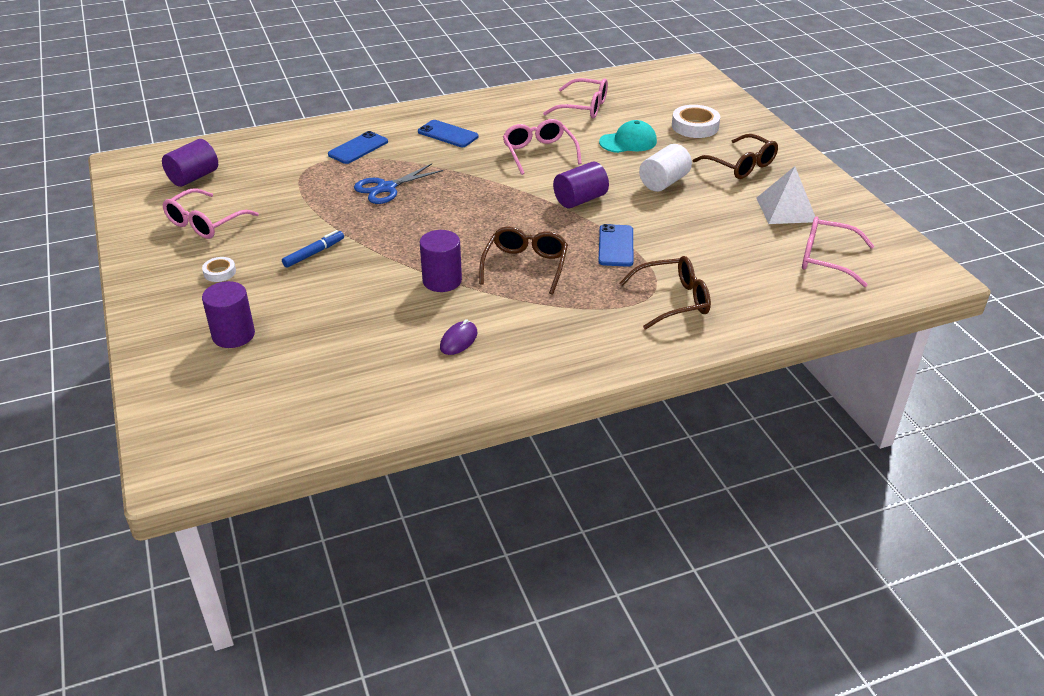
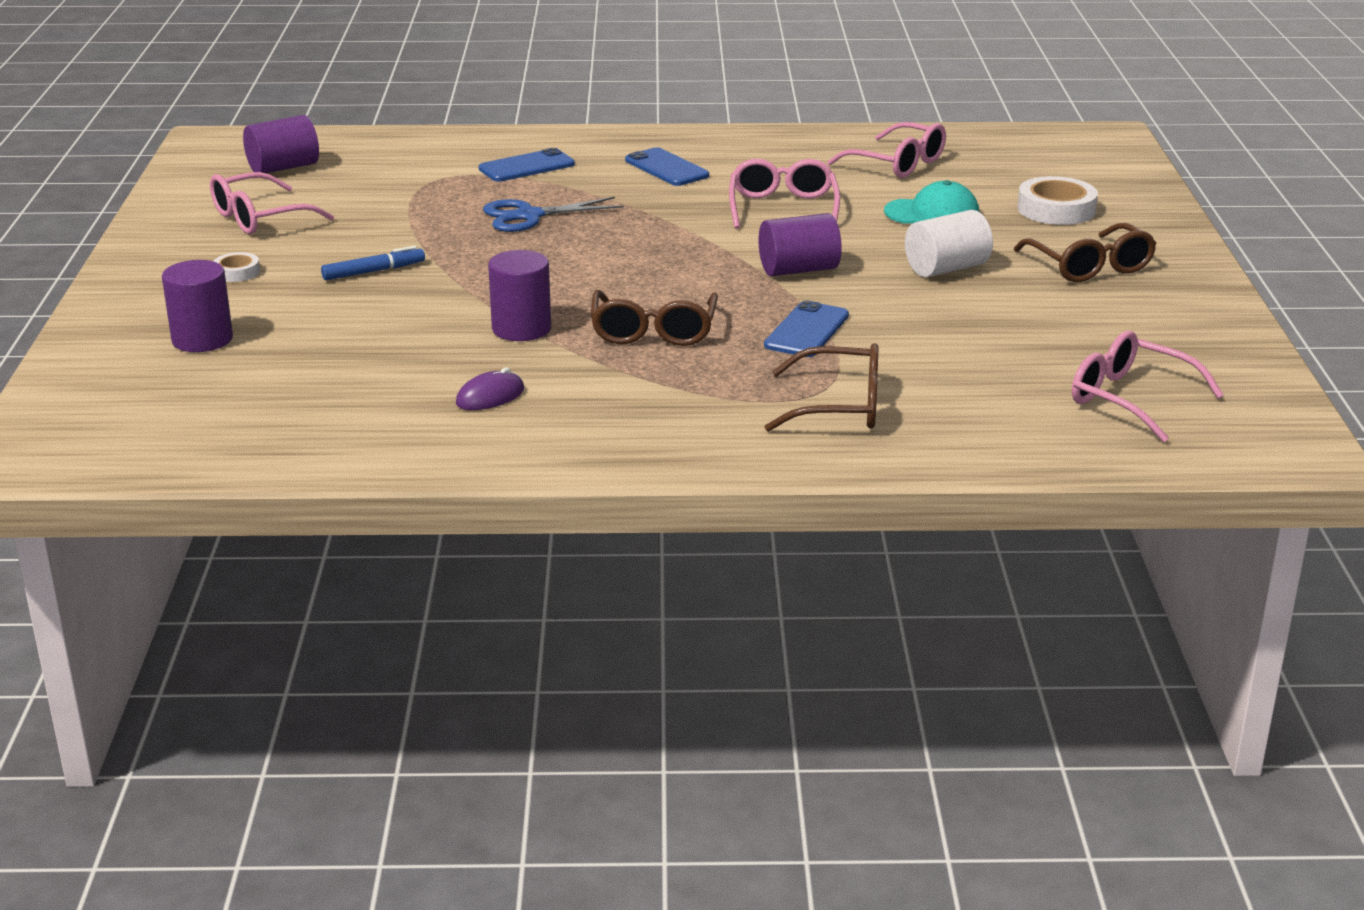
camera: 20 degrees right, 10 degrees down
brown glasses [479,227,568,295] -> brown glasses turned 150 degrees clockwise [591,290,718,346]
white pyramid [756,166,815,224] -> none

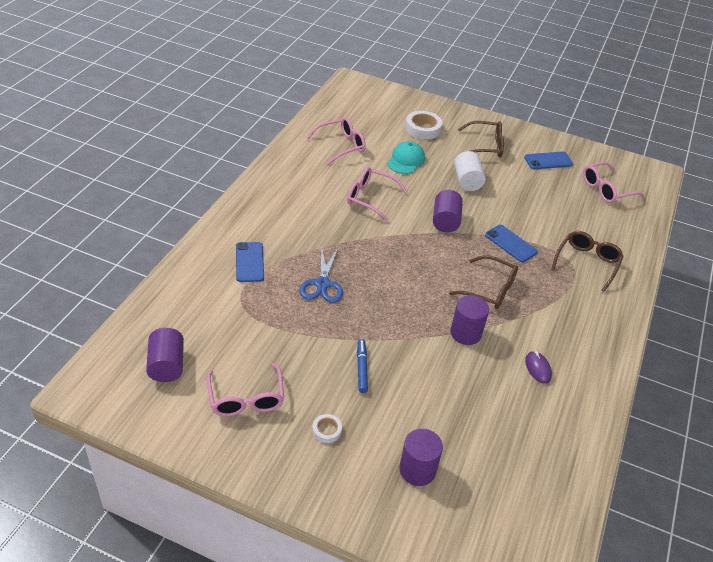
camera: 70 degrees left, 15 degrees up
blue phone [625,147,709,186] -> blue phone moved to [524,152,573,169]

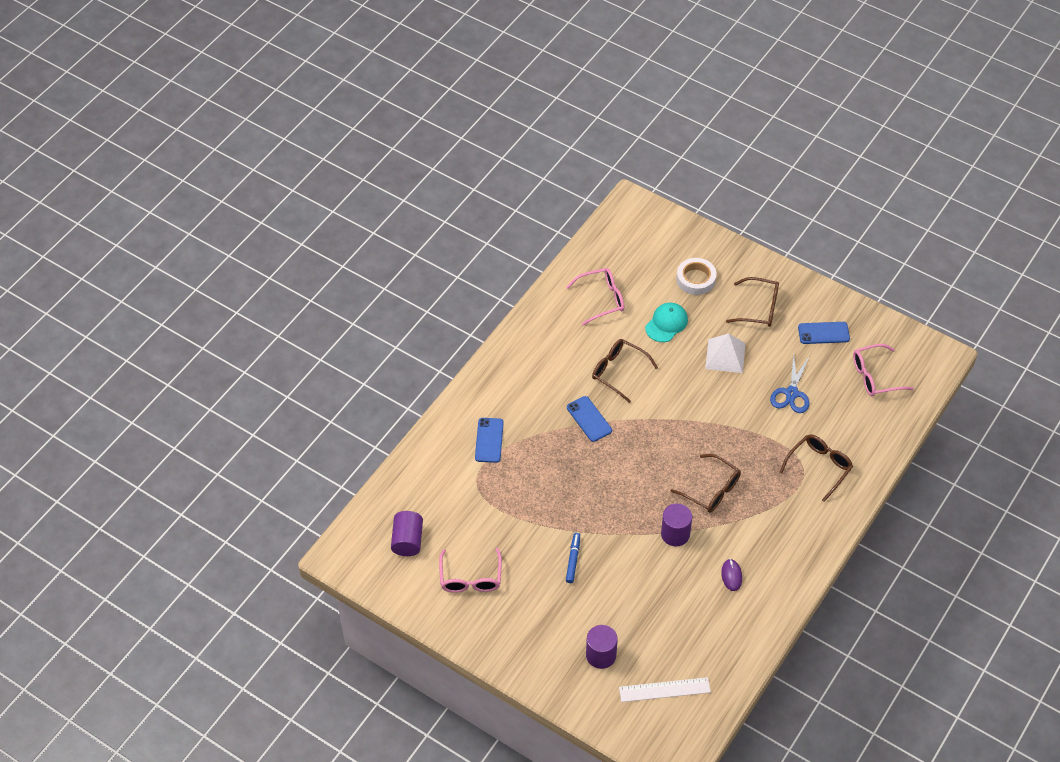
camera: 15 degrees right, 10 degrees up
blue scissors [299,246,343,303] -> blue scissors moved to [770,355,810,413]
white tape [312,414,342,443] -> none
pink glasses [347,167,408,222] -> brown glasses [592,339,658,403]
purple cylinder [433,190,463,232] -> none
white cylinder [454,151,486,191] -> white pyramid [705,333,746,373]
blue phone [485,225,538,262] -> blue phone moved to [567,396,612,442]
none -> white ruler [619,677,711,702]

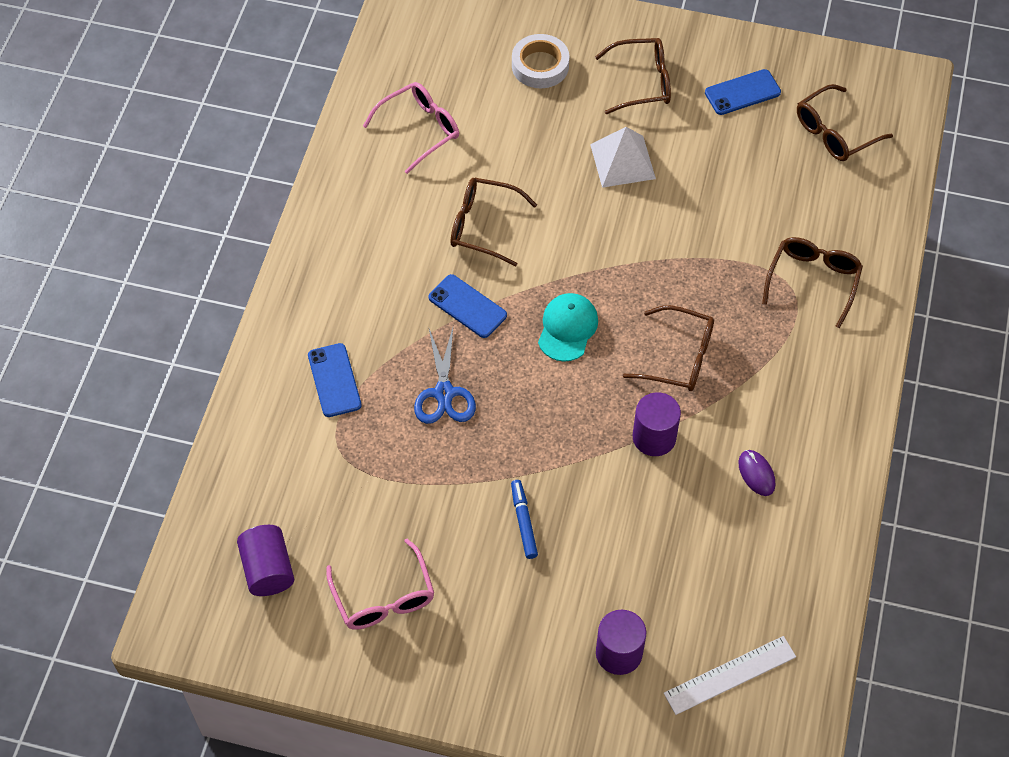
camera: 20 degrees left, 5 degrees up
turquoise cap [645,303,688,342] -> turquoise cap moved to [538,293,598,362]
blue scissors [770,355,810,413] -> blue scissors moved to [414,328,476,424]
pink glasses [853,344,914,396] -> brown glasses [797,84,893,161]

